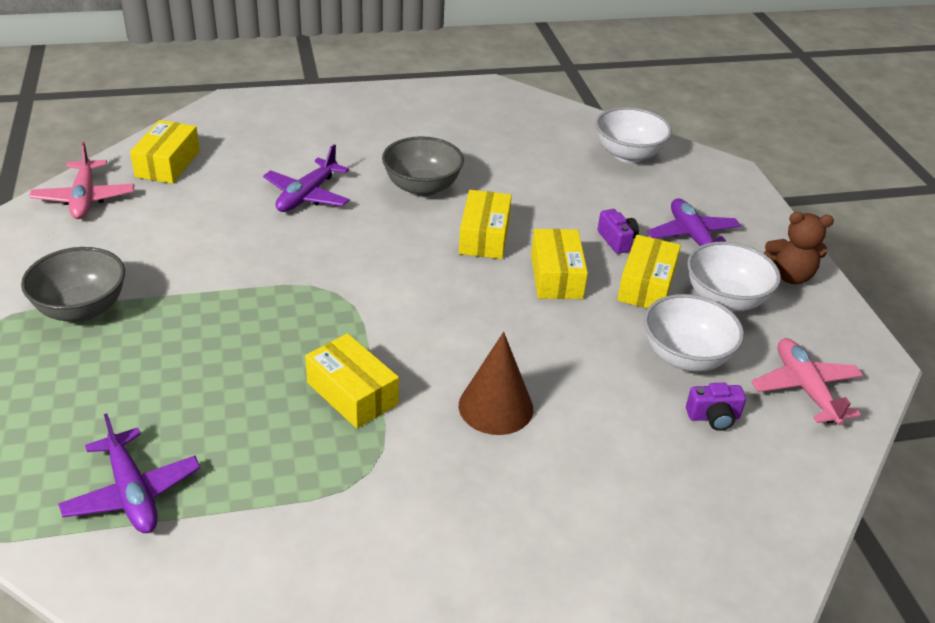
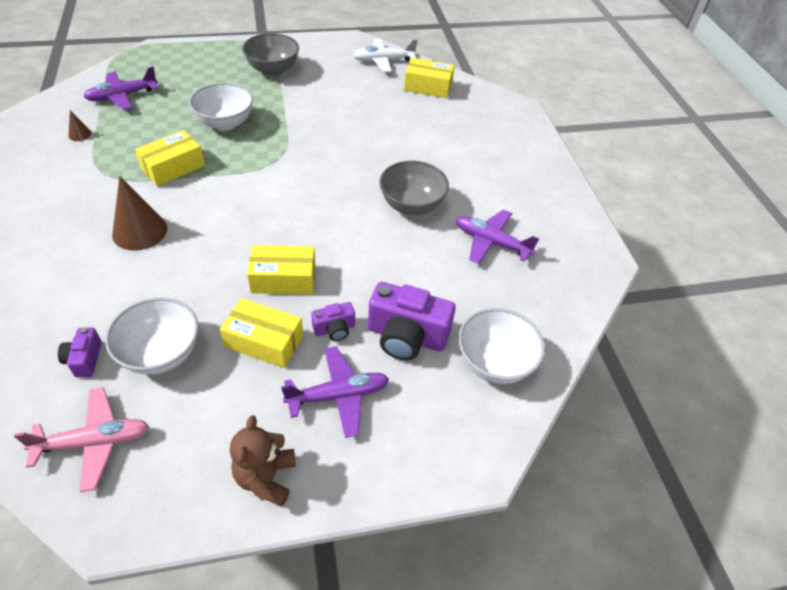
camera: 90 degrees right, 10 degrees up
pink plane [29,142,134,219] -> white plane [353,39,418,72]
purple plane [263,144,350,212] -> purple plane moved to [456,210,539,264]
yellow box [459,190,512,259] -> none
white bowl [687,242,781,312] -> white bowl moved to [189,83,253,131]
none -> brown cone [69,110,91,141]
none -> purple camera [368,282,456,360]

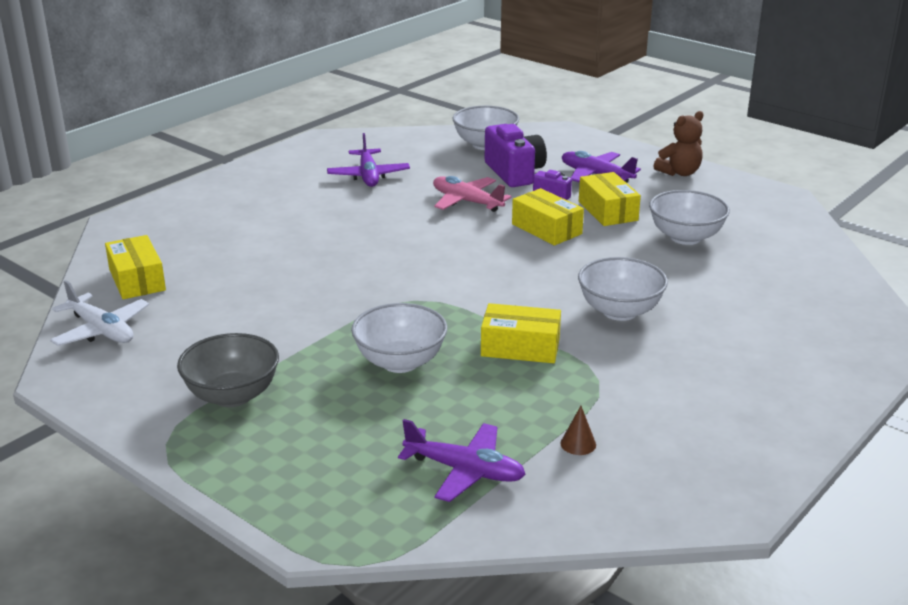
camera: 125 degrees left, 20 degrees down
pink plane [14,387,149,492] -> pink plane moved to [433,176,512,212]
purple camera [58,327,102,378] -> none
brown cone [112,176,167,251] -> white bowl [578,257,668,321]
grey bowl [379,161,449,215] -> none

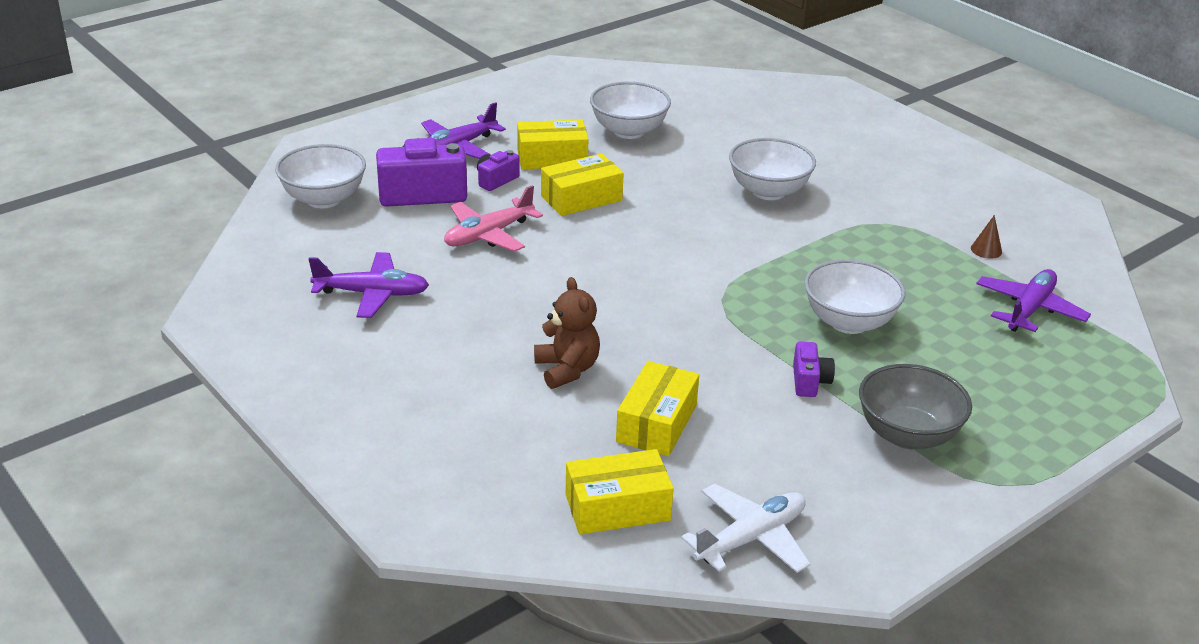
camera: 80 degrees left, 5 degrees up
yellow box [481,303,561,363] -> yellow box moved to [616,361,699,456]
brown teddy bear [653,111,704,176] -> brown teddy bear moved to [534,277,600,389]
none -> purple camera [793,341,835,397]

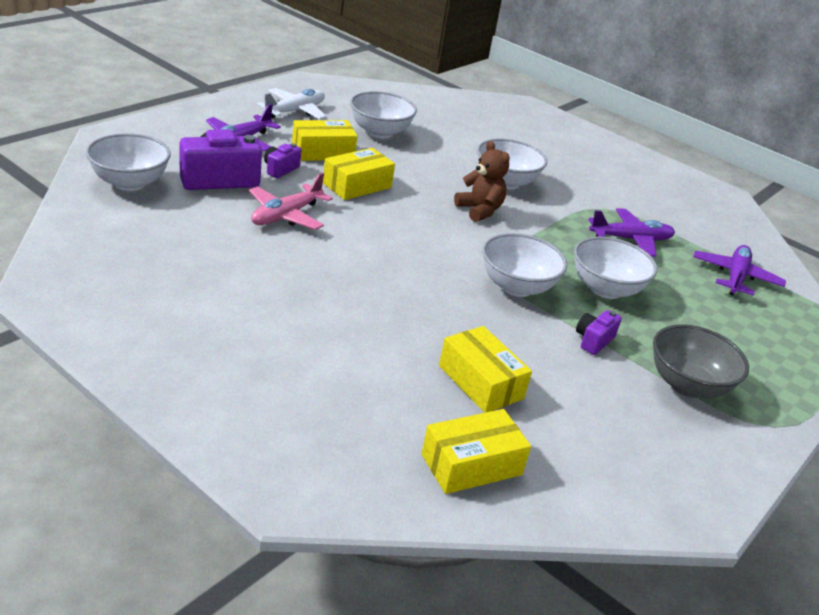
camera: 15 degrees left, 0 degrees up
purple plane [309,252,429,318] -> purple plane moved to [588,208,675,257]
brown teddy bear [534,277,600,389] -> brown teddy bear moved to [454,141,510,222]
yellow box [616,361,699,456] -> yellow box turned 45 degrees counterclockwise [439,326,532,413]
white plane [681,484,810,573] -> white plane moved to [257,88,327,120]
purple camera [793,341,835,397] -> purple camera turned 135 degrees counterclockwise [576,310,622,355]
brown cone [971,215,1002,259] -> none
none -> white bowl [482,233,567,297]

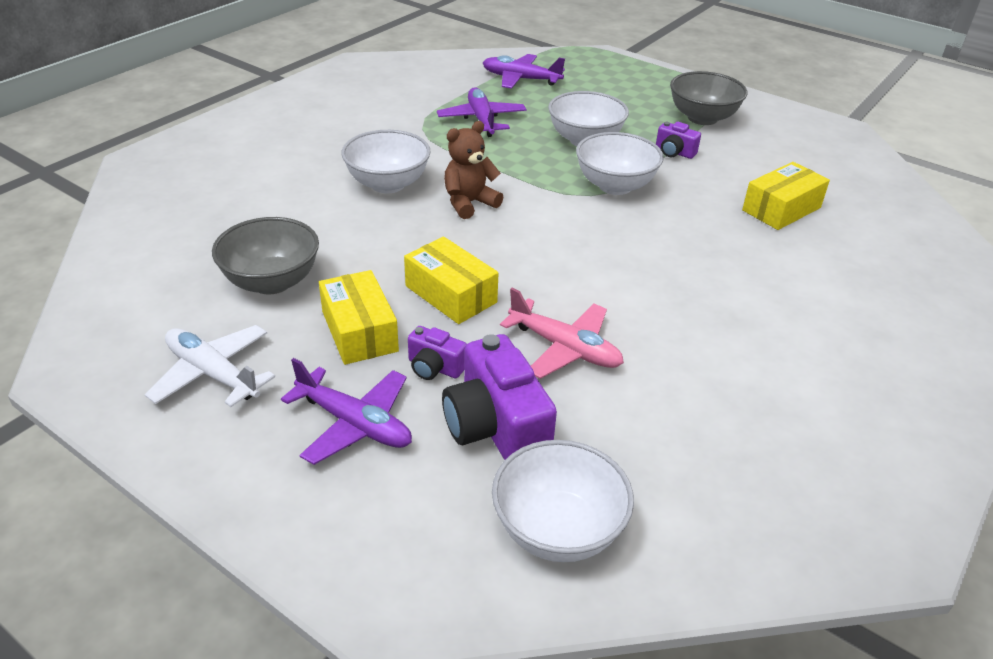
camera: 90 degrees left, 5 degrees up
white bowl [350,91,417,138] -> grey bowl [212,217,319,294]
yellow box [421,409,531,494] -> none

